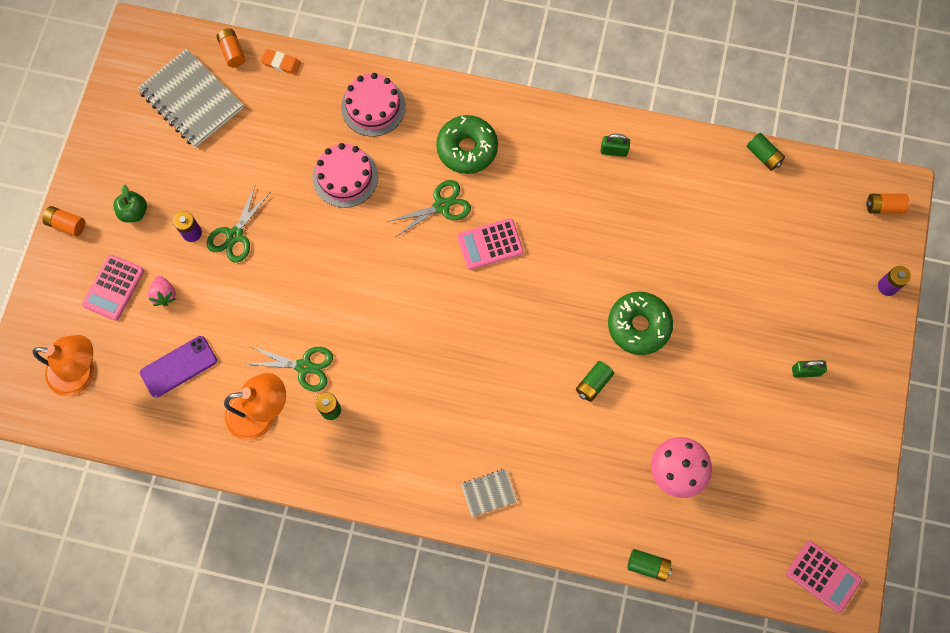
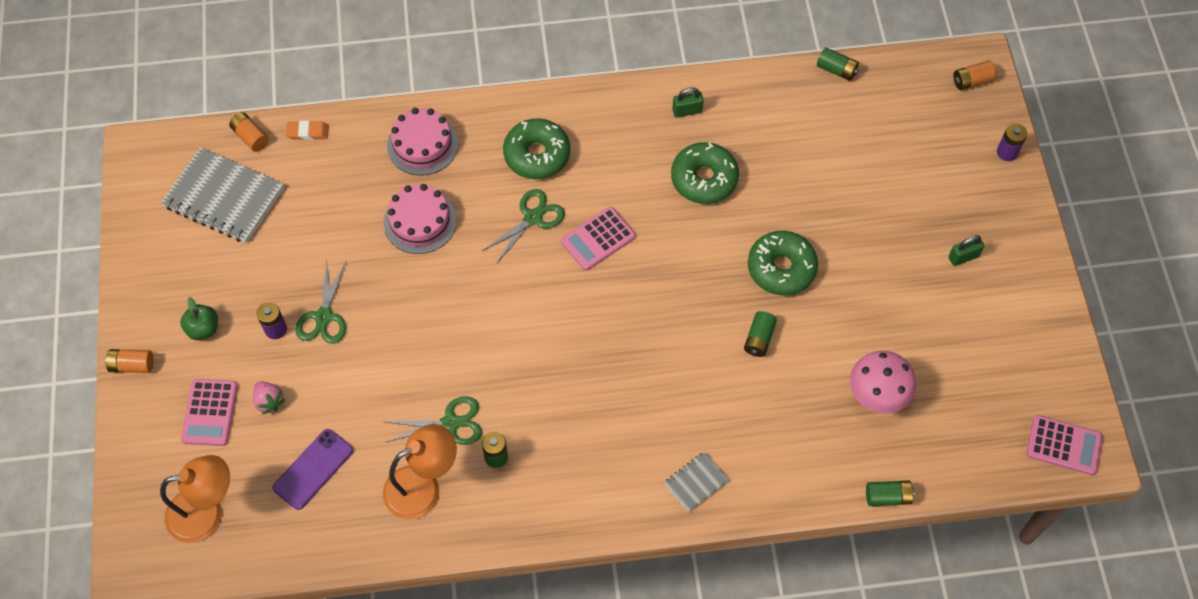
camera: 20 degrees left, 10 degrees down
none -> green donut [671,142,739,204]

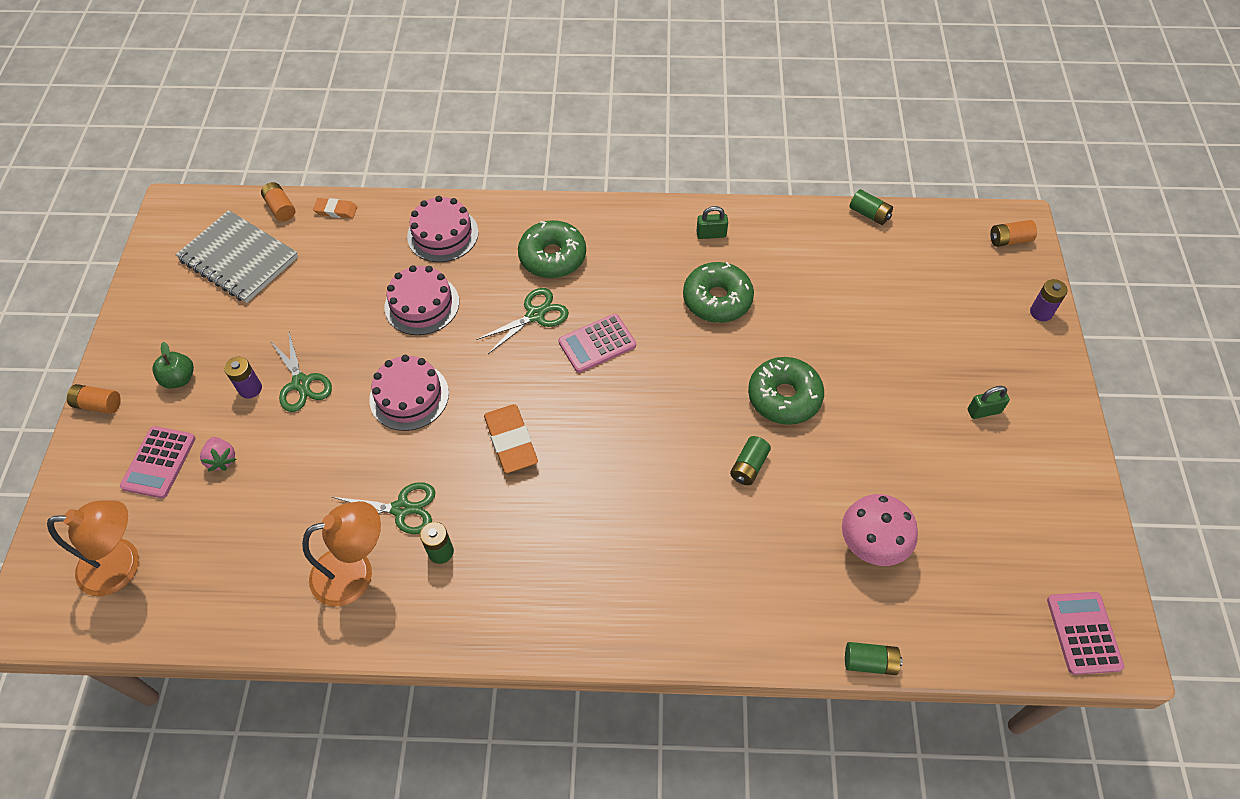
camera: 10 degrees right, 5 degrees down
purple phone [273,429,353,510] -> none
green scissors [295,259,346,344] -> green scissors turned 45 degrees counterclockwise [269,332,332,412]
grey notebook [664,452,729,512] -> none
pink calculator [1026,415,1103,475] -> pink calculator turned 120 degrees counterclockwise [1047,592,1124,675]
none -> pink cake [370,355,449,431]
none -> orange eraser [484,404,538,473]

